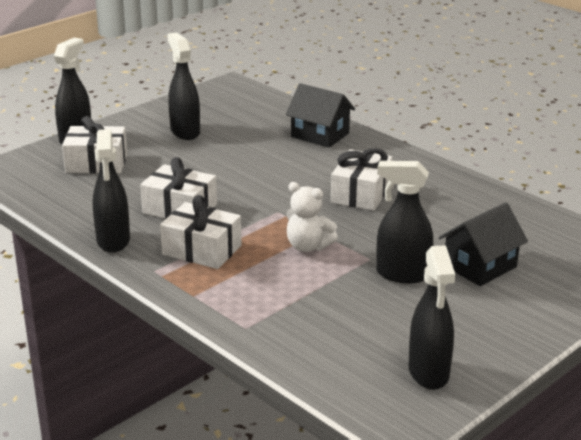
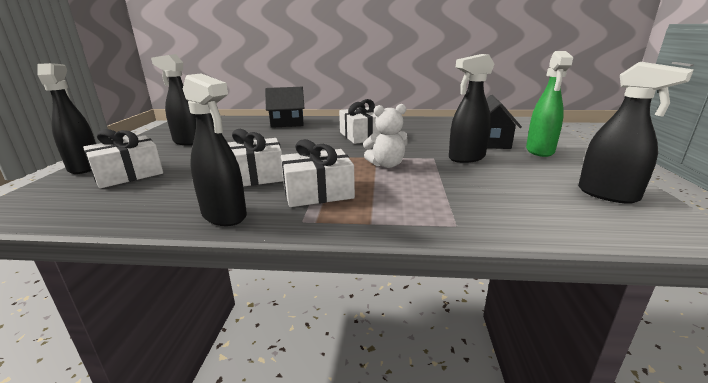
camera: 40 degrees left, 5 degrees down
none -> green spray bottle [526,51,573,157]

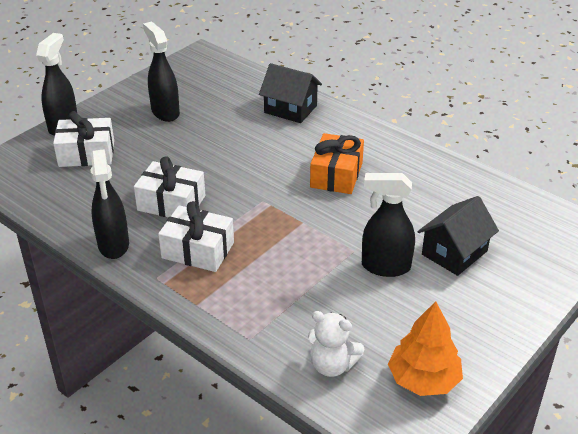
camera: 35 degrees right, 15 degrees up
white gift [339,99,380,144] -> orange gift [310,133,364,194]
white teddy bear [363,104,408,168] -> white teddy bear moved to [308,311,364,377]
green spray bottle [526,51,573,157] -> none
black spray bottle [578,62,694,204] -> orange tree [388,301,463,396]

